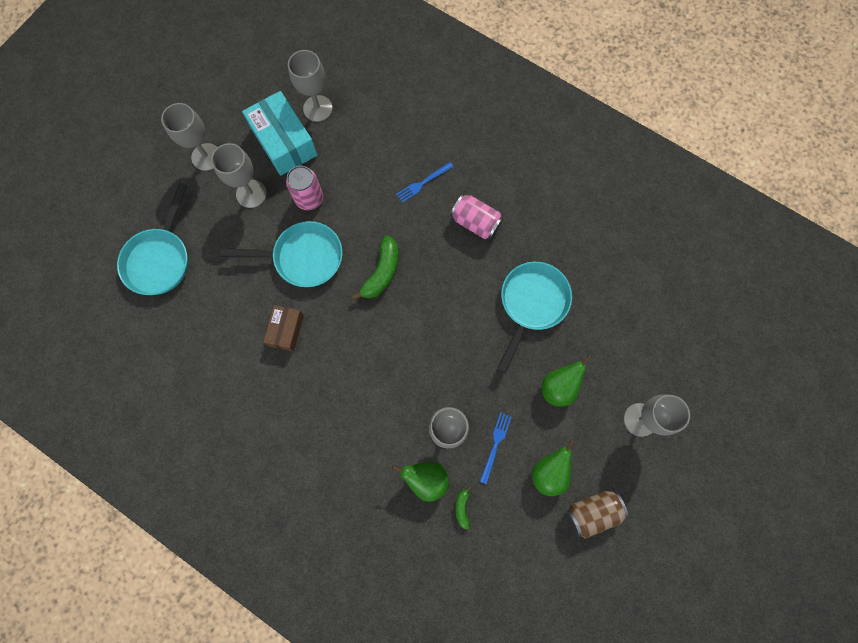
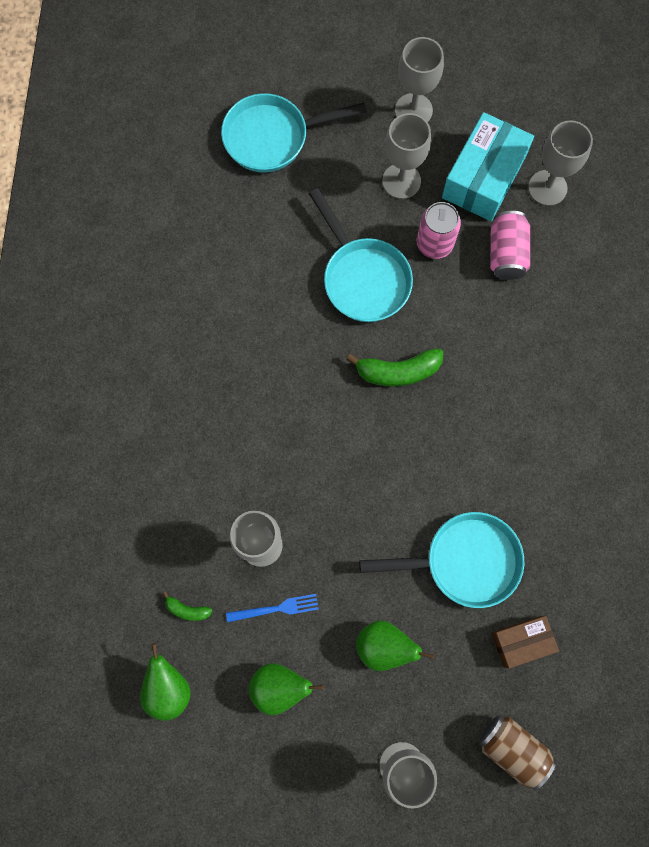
camera: 60 degrees right, 0 degrees up
brown box [263,305,304,352] -> brown box moved to [492,616,559,668]
green pear [392,462,449,502] -> green pear moved to [140,644,191,721]
blue fork [396,162,453,203] -> none
pink can [450,194,503,239] -> pink can moved to [490,211,530,280]
green banana [455,485,472,530] -> green banana turned 135 degrees counterclockwise [163,592,212,621]
brown can [566,490,628,539] -> brown can moved to [479,715,557,791]

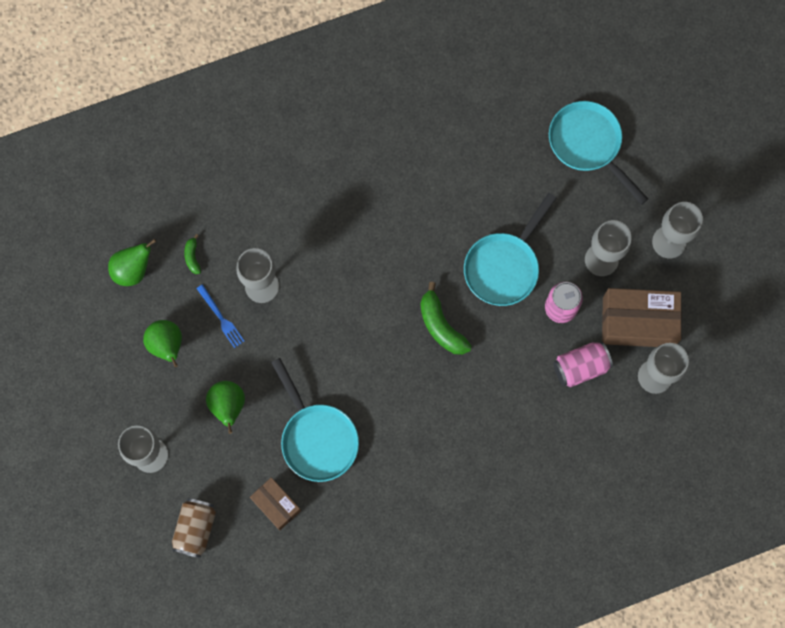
camera: 65 degrees right, 0 degrees up
turquoise box [442,112,534,221] -> brown box [602,288,682,347]

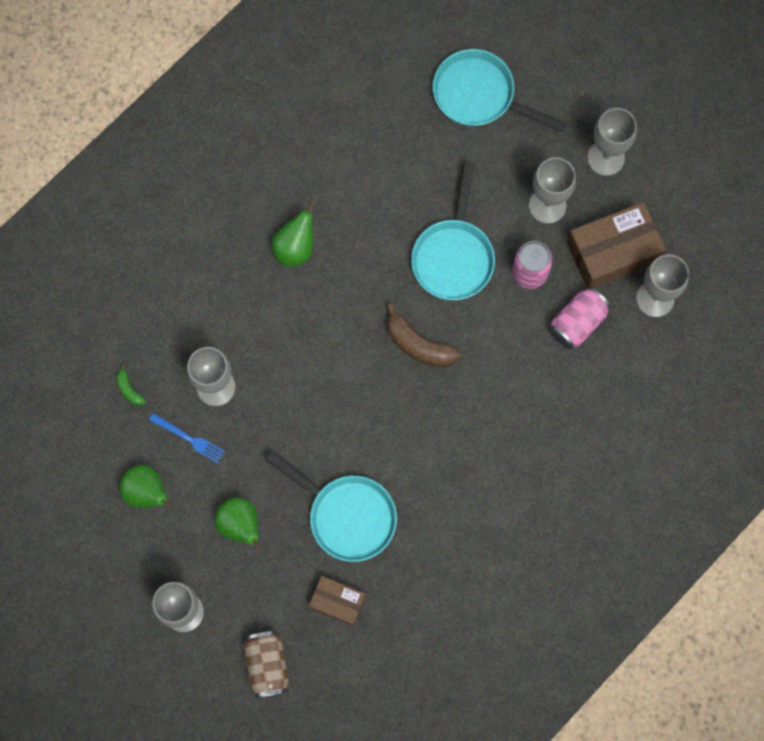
camera: 25 degrees left, 0 degrees up
green pear [108,239,156,286] -> green pear moved to [271,201,315,267]
green banana [421,282,472,355] -> brown banana [386,303,461,367]

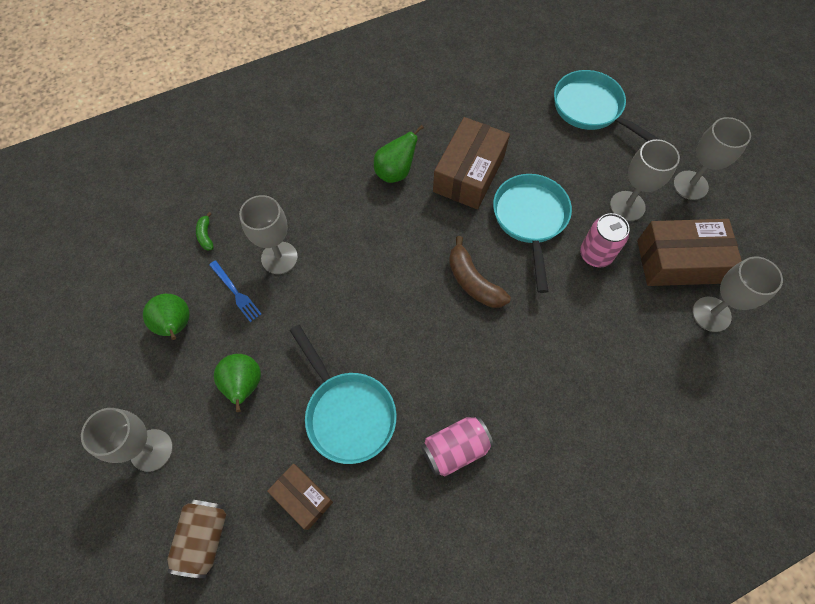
camera: 20 degrees right, 10 degrees down
turquoise pan [411,161,495,300] -> turquoise pan turned 150 degrees clockwise [493,174,572,293]
pink can [550,287,611,349] -> pink can moved to [421,416,494,477]
none -> brown box [433,117,510,209]

